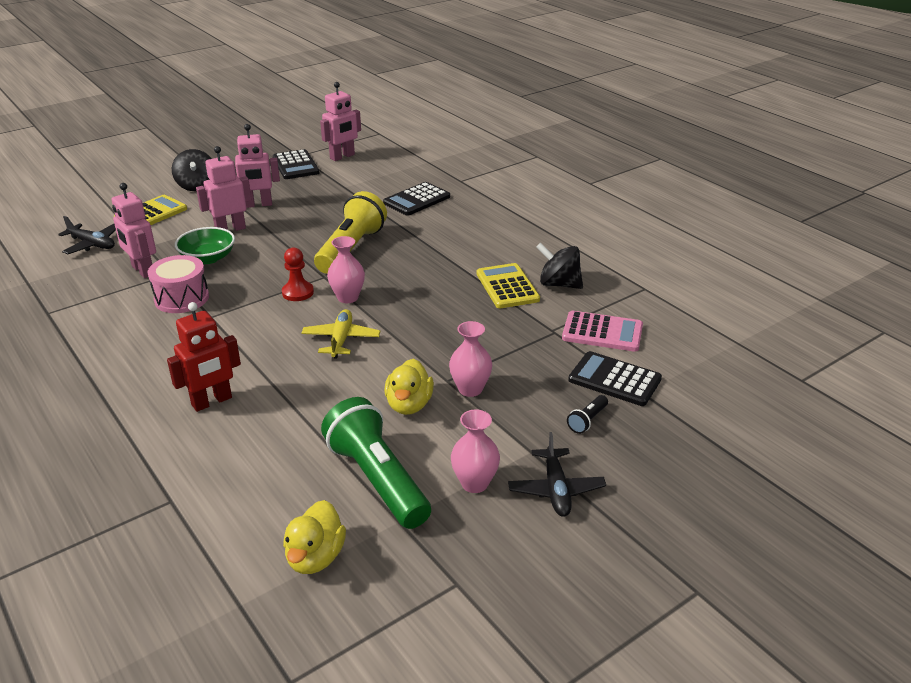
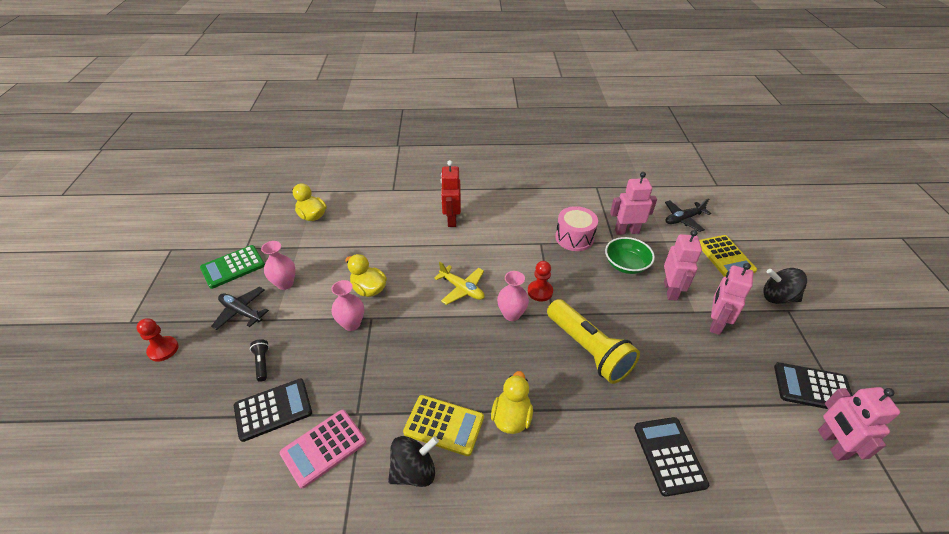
camera: 125 degrees right, 10 degrees up
green flashlight [321,397,431,529] -> none
none -> red pawn [136,318,179,362]
none -> green calculator [200,245,265,289]
none -> yellow duck [491,371,533,434]

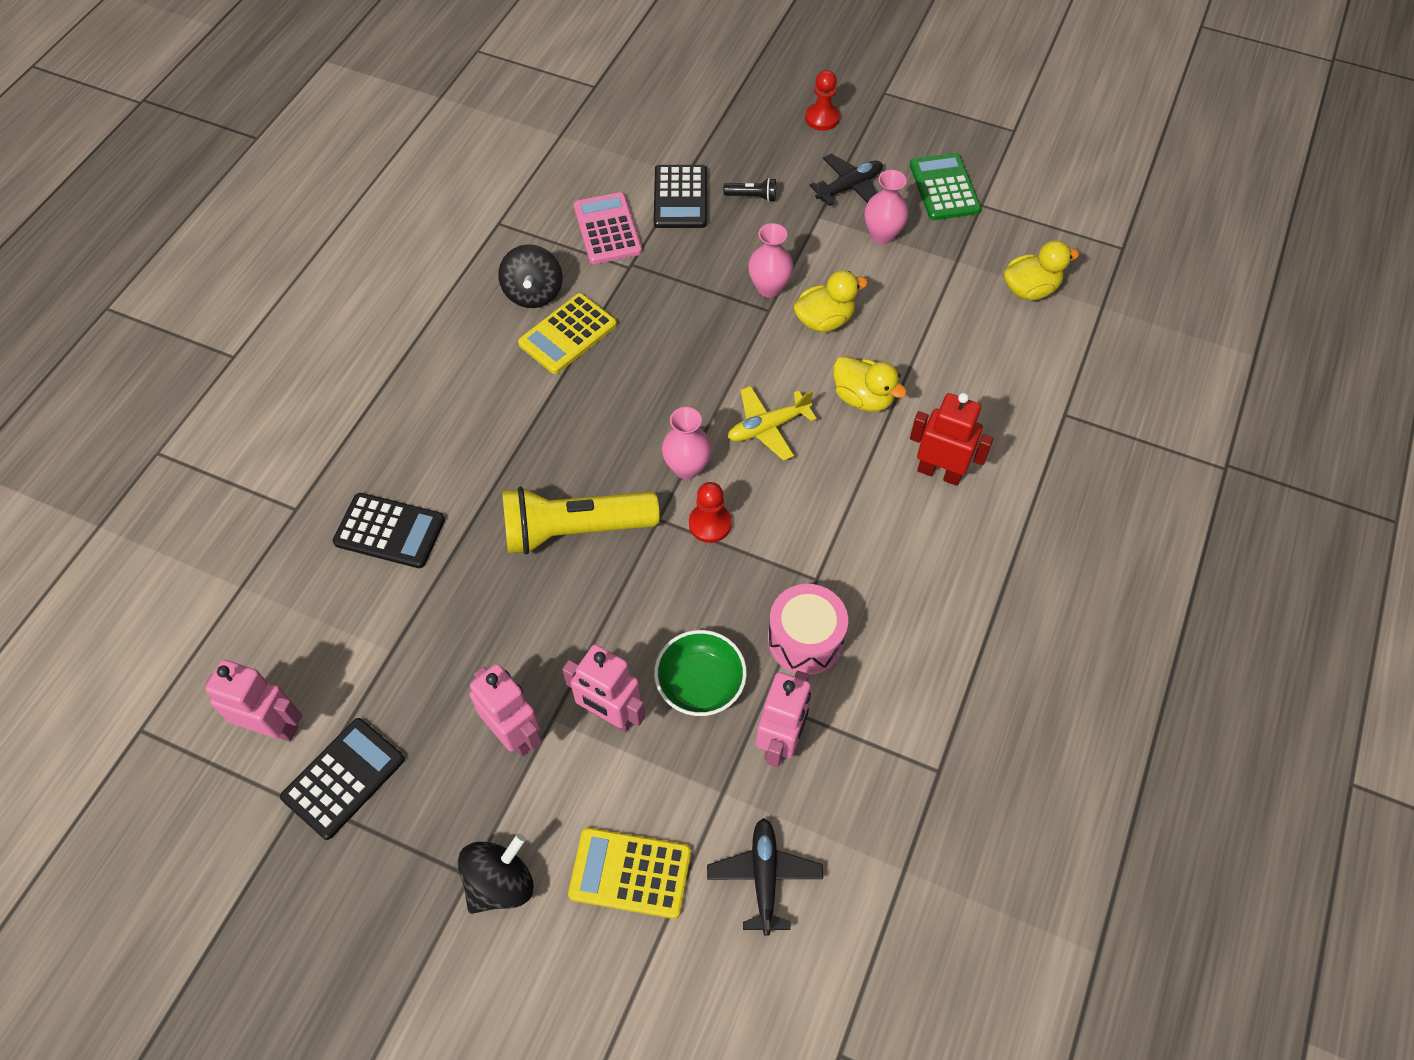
camera: 115 degrees right, 15 degrees up
yellow duck [491,371,533,434] -> yellow duck moved to [833,356,907,412]

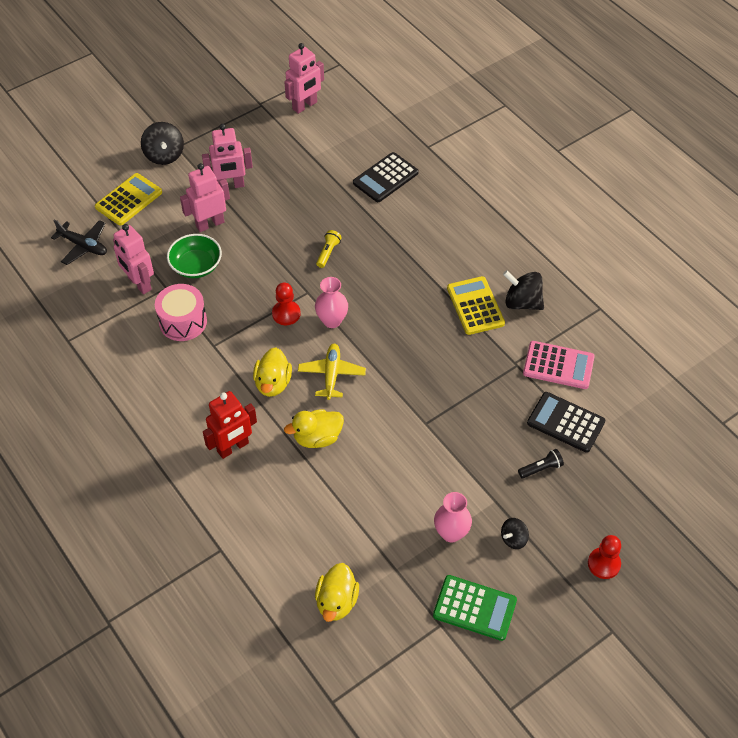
camera: 120 degrees right, 5 degrees down
black calculator [280,718,405,840] -> none
yellow flashlight [502,487,659,555] -> yellow flashlight [316,230,342,268], size x0.41
black flashlight [723,178,776,202] -> black flashlight turned 150 degrees counterclockwise [518,449,564,478]
pink vase [748,223,793,298] -> none
yellow duck [793,270,868,332] -> yellow duck moved to [253,347,292,397]
black plane [809,154,883,206] -> black spinning top [501,518,529,549]

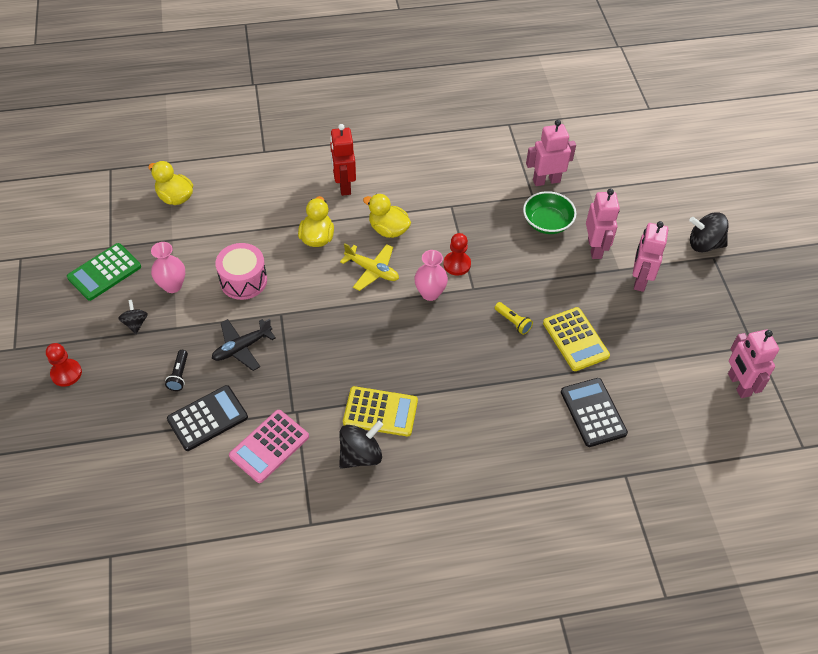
camera: 115 degrees right, 0 degrees up
black plane [51,219,107,265] -> black plane moved to [212,319,276,371]
yellow calculator [95,173,162,226] -> yellow calculator moved to [543,307,610,371]
pink drum [155,284,207,341] -> pink drum moved to [215,243,267,300]

